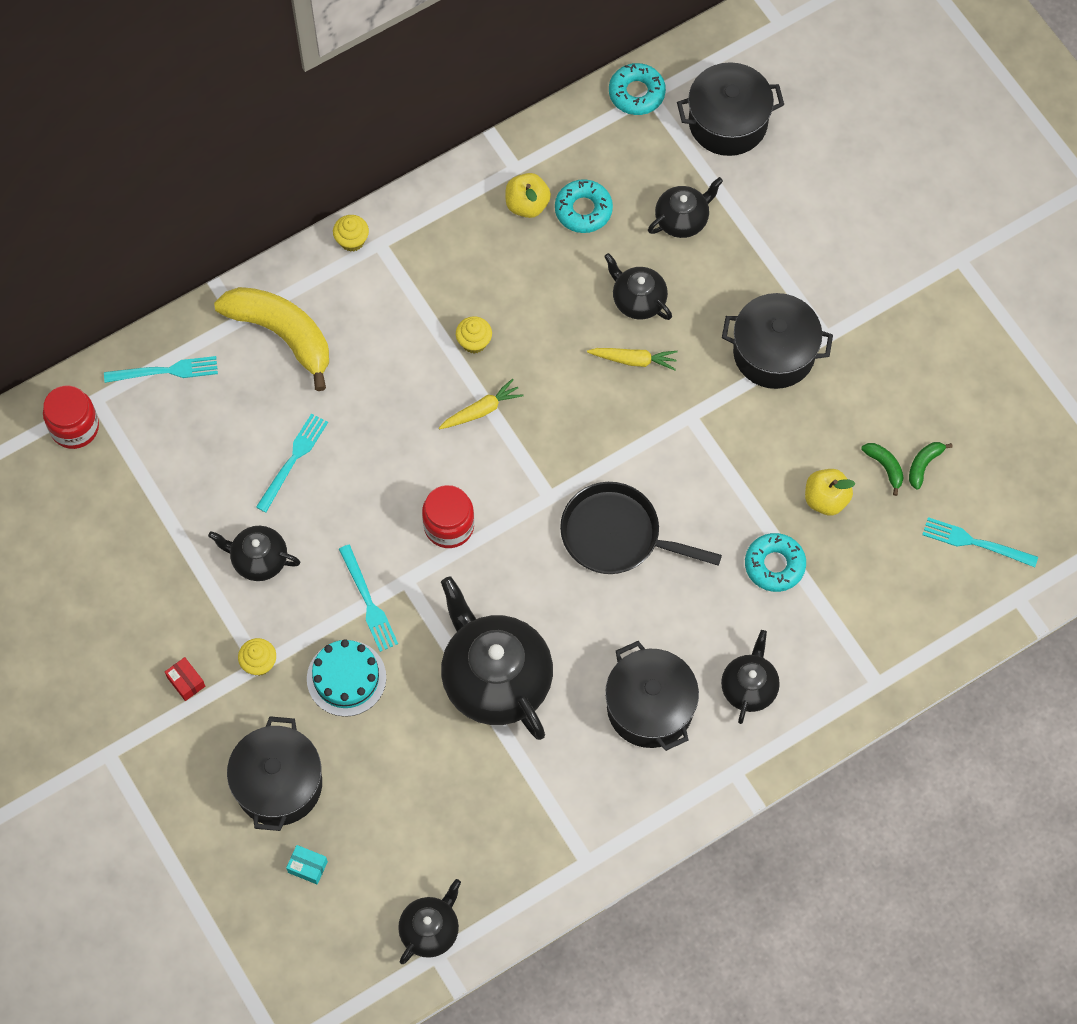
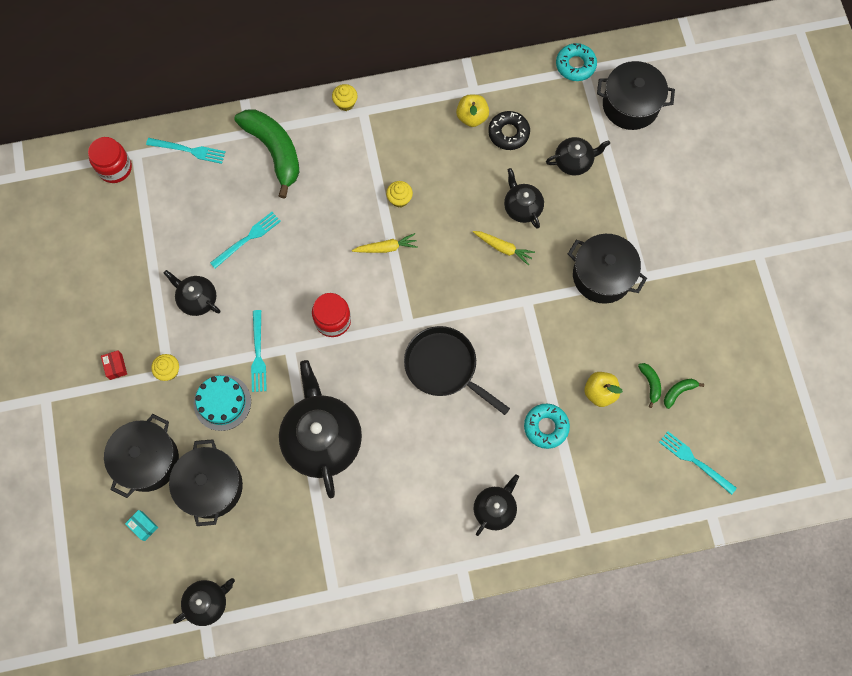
camera: 20 degrees right, 5 degrees up
yellow banana [214,287,329,391] -> green banana [234,110,300,199]
turquoise donut [555,179,613,233] -> black donut [488,111,530,150]
black pot [605,641,699,751] -> black pot moved to [169,439,243,526]

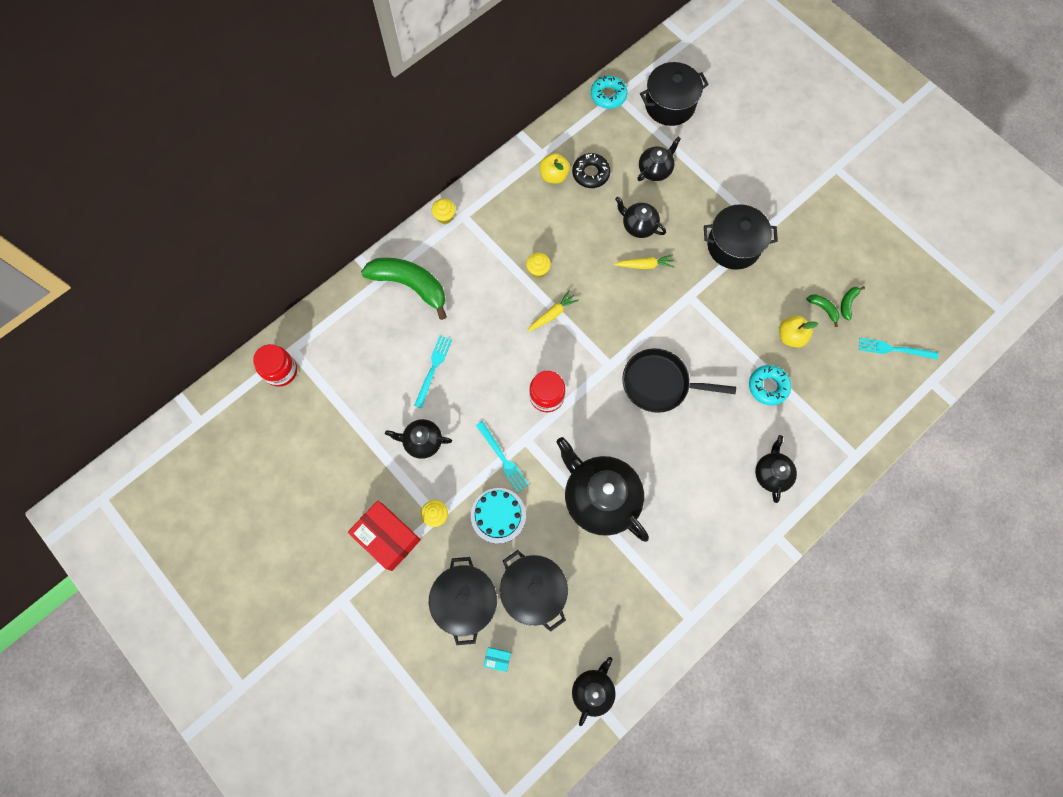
camera: 30 degrees left, 0 degrees up
red box [101,350,127,380] -> red box [348,501,421,571], size x2.36
turquoise fork [146,138,225,164] -> none

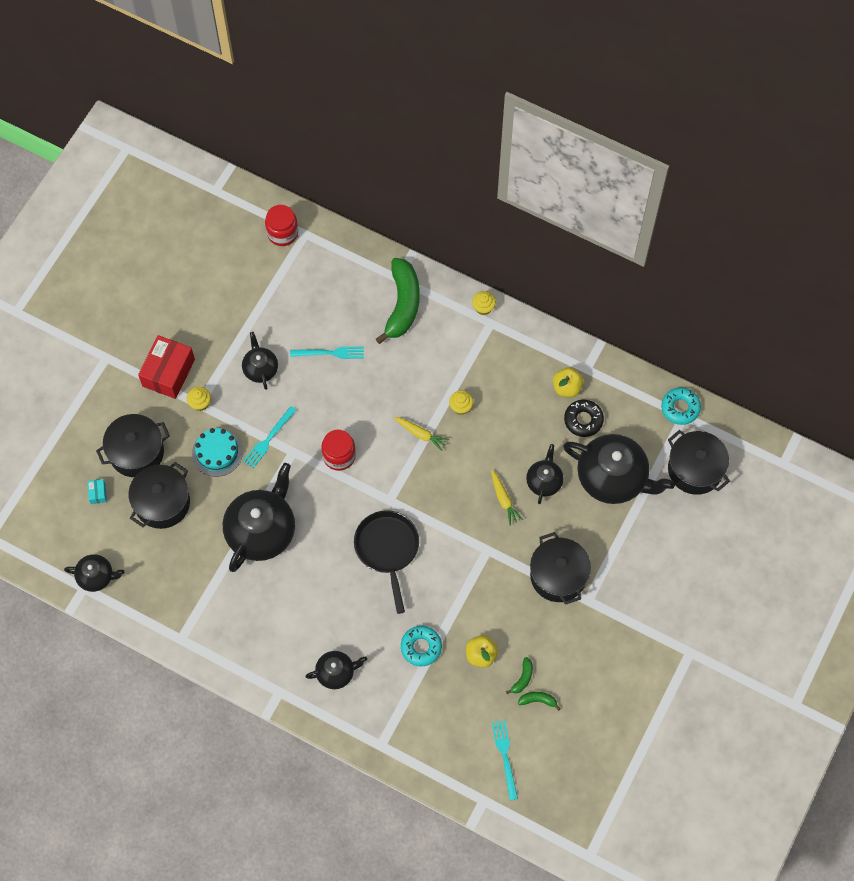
camera: 70 degrees right, 5 degrees down
black teapot [637,137,681,181] -> black teapot [563,434,675,504], size x1.92

